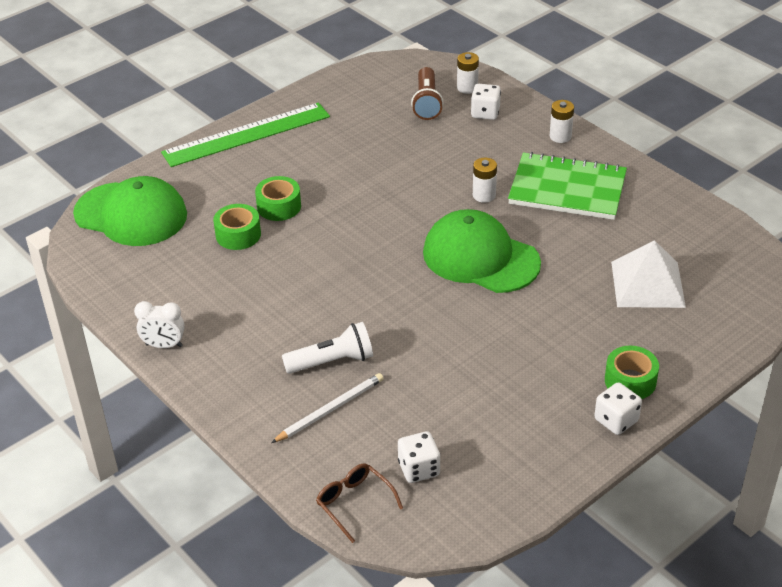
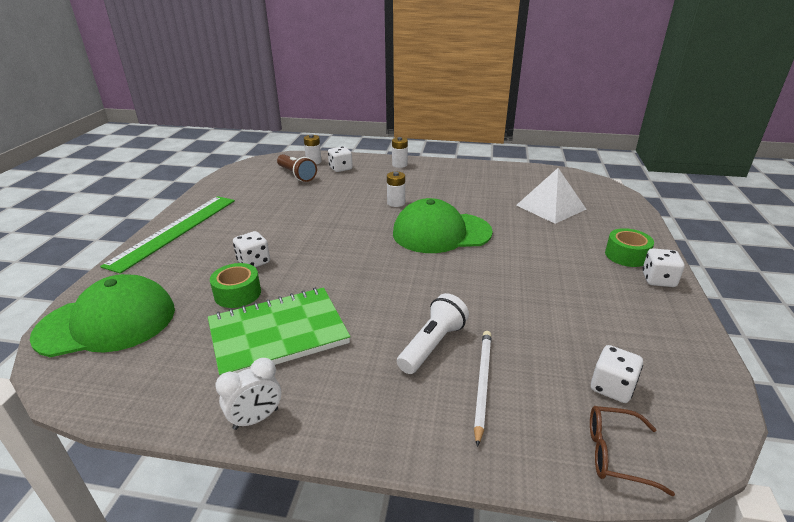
camera: 40 degrees left, 10 degrees down
green tape [255,176,301,221] -> white dice [233,231,270,267]
green notebook [508,152,627,220] -> green notebook moved to [208,288,350,375]

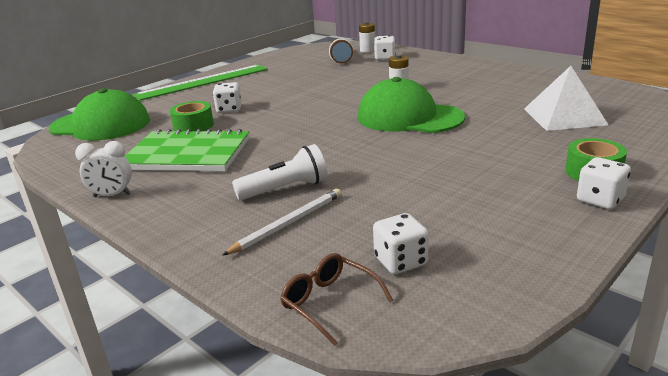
camera: 35 degrees right, 5 degrees down
white battery [392,137,408,168] -> none

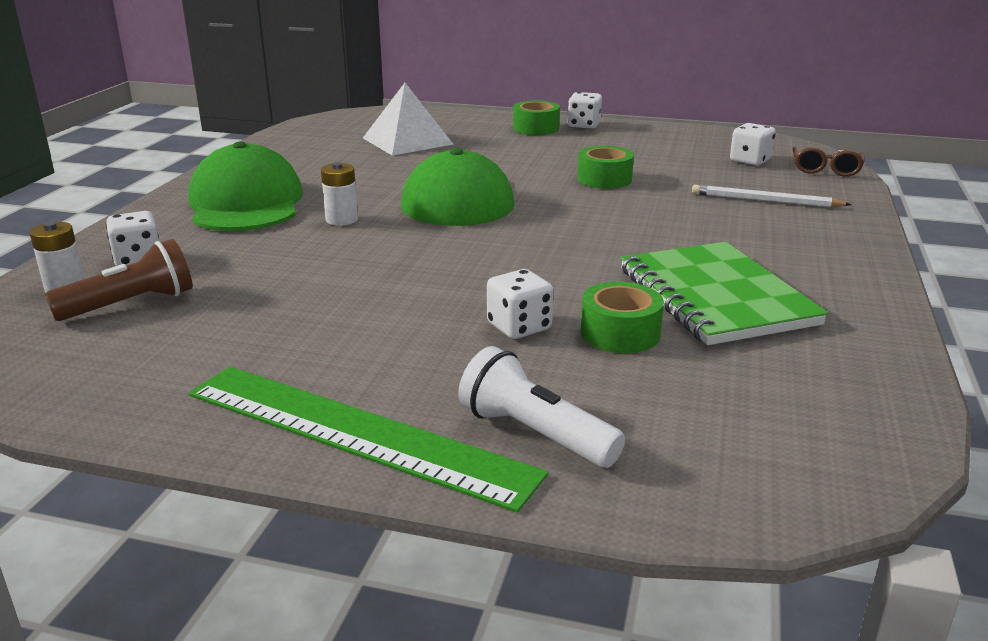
camera: 120 degrees left, 0 degrees up
green cap [49,88,150,141] -> green cap moved to [189,141,303,231]
white clock [75,141,132,197] -> none
white flashlight [232,144,328,200] -> white flashlight moved to [458,346,625,468]
none -> green tape [578,146,634,189]

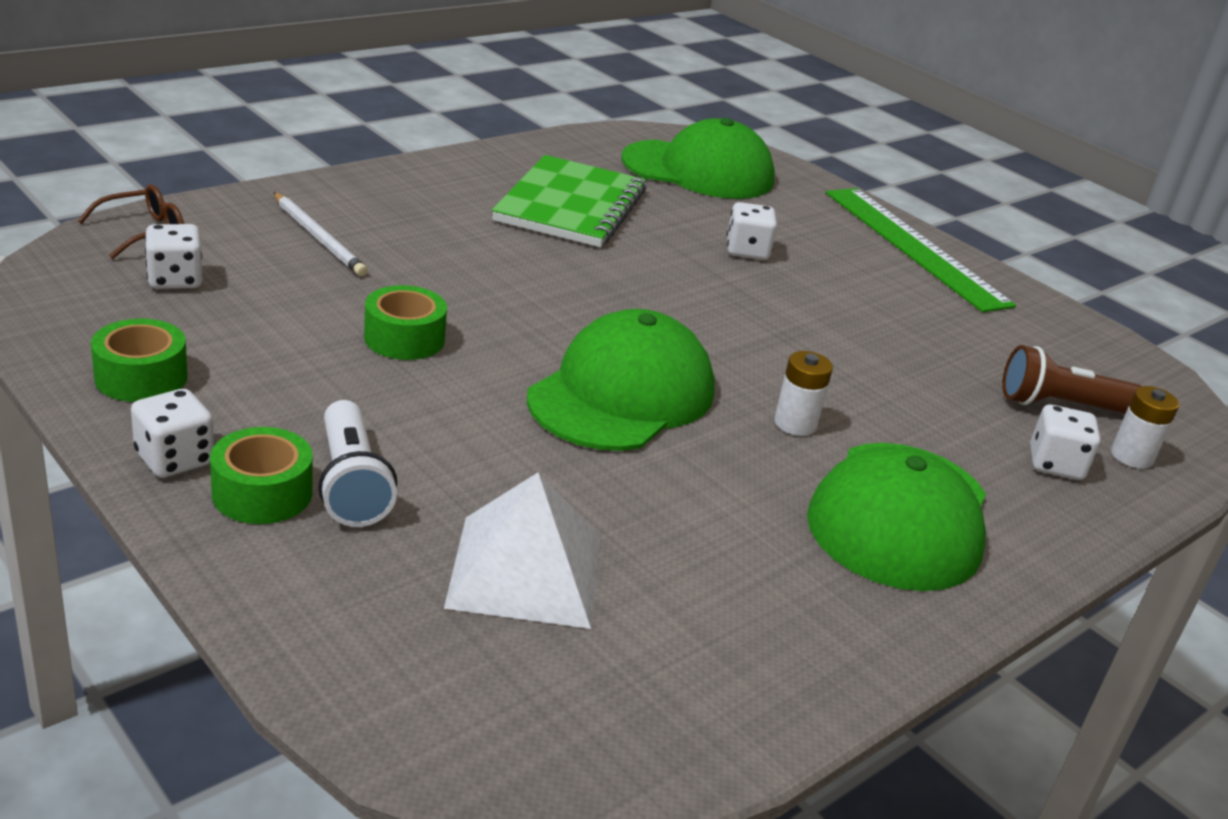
camera: 150 degrees left, 5 degrees up
white flashlight [458,346,625,468] -> white flashlight moved to [318,400,397,527]
green tape [581,282,664,353] -> green tape moved to [91,319,188,402]
none -> green cap [622,118,775,199]

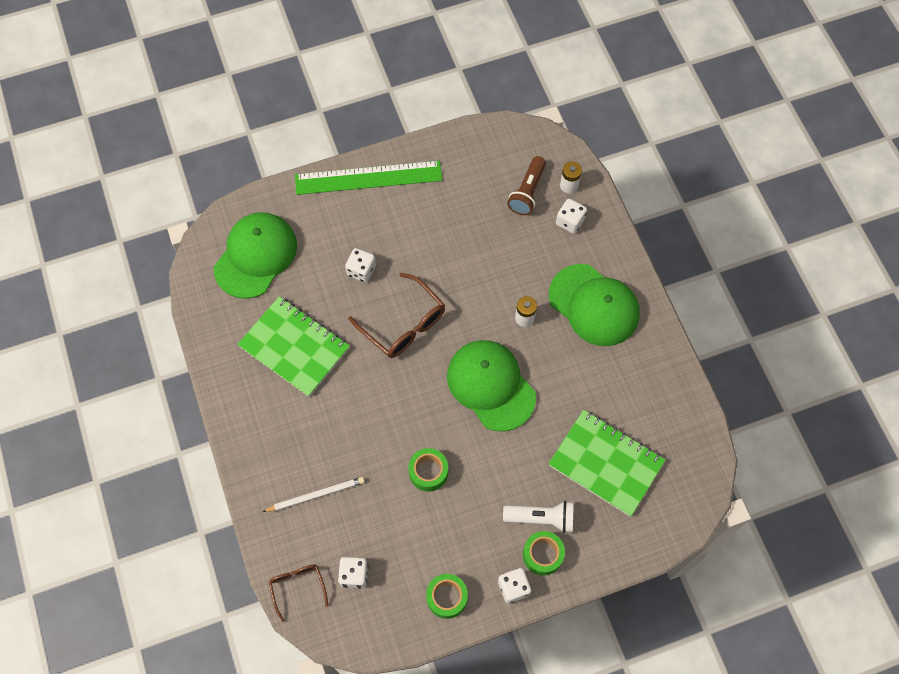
camera: 65 degrees left, 35 degrees up
white pyramid [444,473,600,629] -> green notebook [548,410,665,516]
none -> brown glasses [348,273,445,358]

